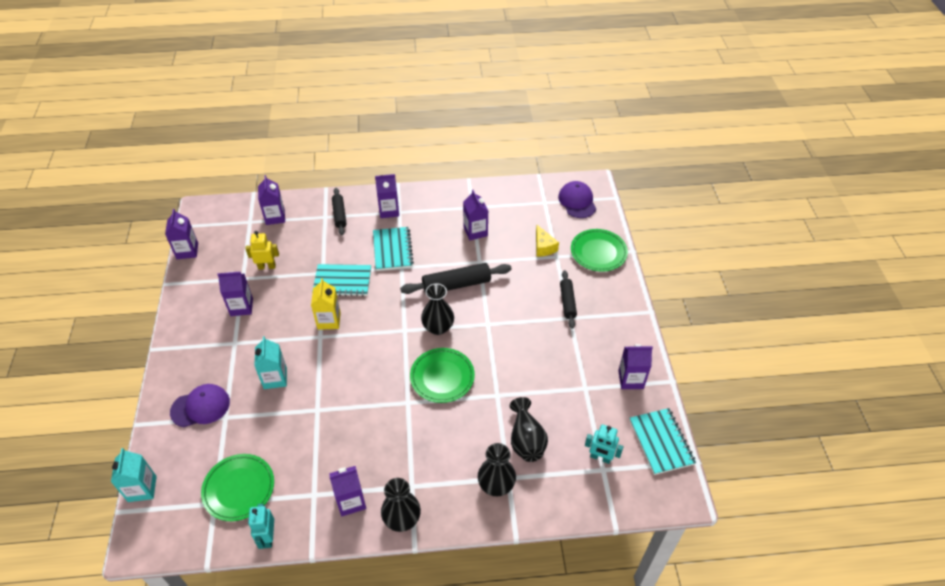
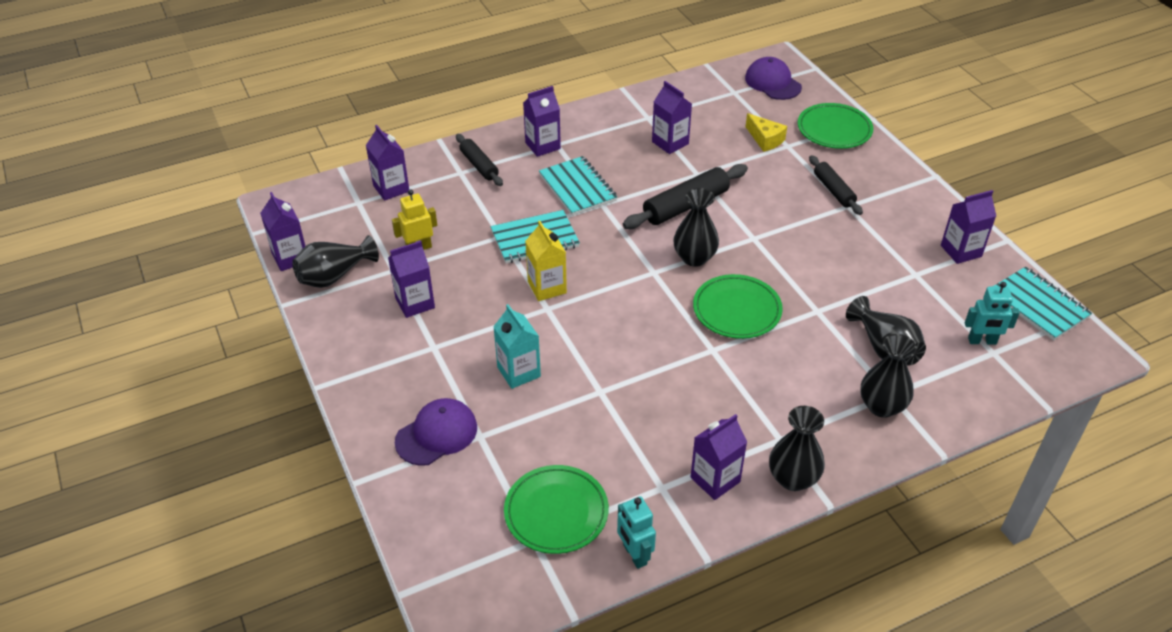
camera: 20 degrees left, 5 degrees down
turquoise carton [111,448,157,502] -> none
none -> black vase [292,235,379,288]

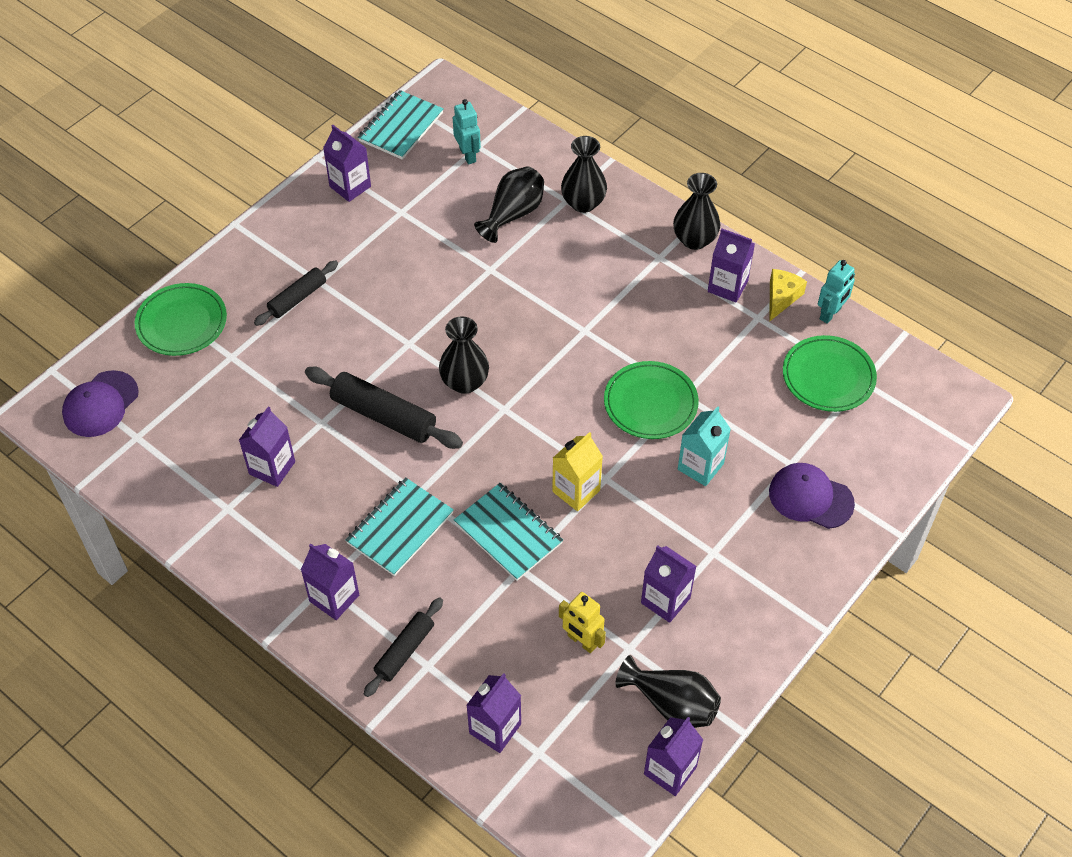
camera: 115 degrees left, 10 degrees up
green plate [693,274,783,339] -> green plate moved to [604,361,699,439]
yellow cheese [746,113,787,152] -> yellow cheese moved to [770,269,807,321]

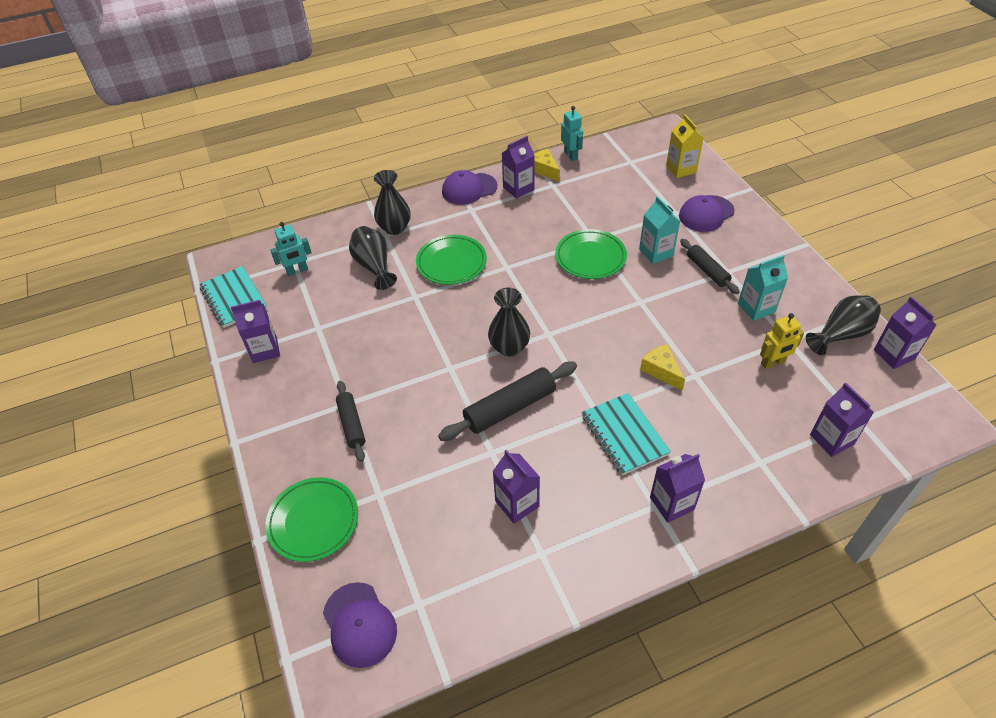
camera: 60 degrees left, 5 degrees down
black rolling pin [364,597,443,697] -> black rolling pin moved to [680,239,739,294]
turquoise robot [453,99,481,164] -> turquoise robot turned 150 degrees clockwise [270,222,312,276]
turquoise notebook [454,483,563,581] -> yellow cheese [640,344,685,390]
yellow carton [552,432,603,511] -> yellow carton moved to [666,114,704,178]
purple carton [641,545,697,623] -> turquoise carton [738,255,788,321]
black vase [673,173,720,250] -> purple cap [442,170,497,205]
green plate [783,335,877,412] -> green plate moved to [416,235,487,285]

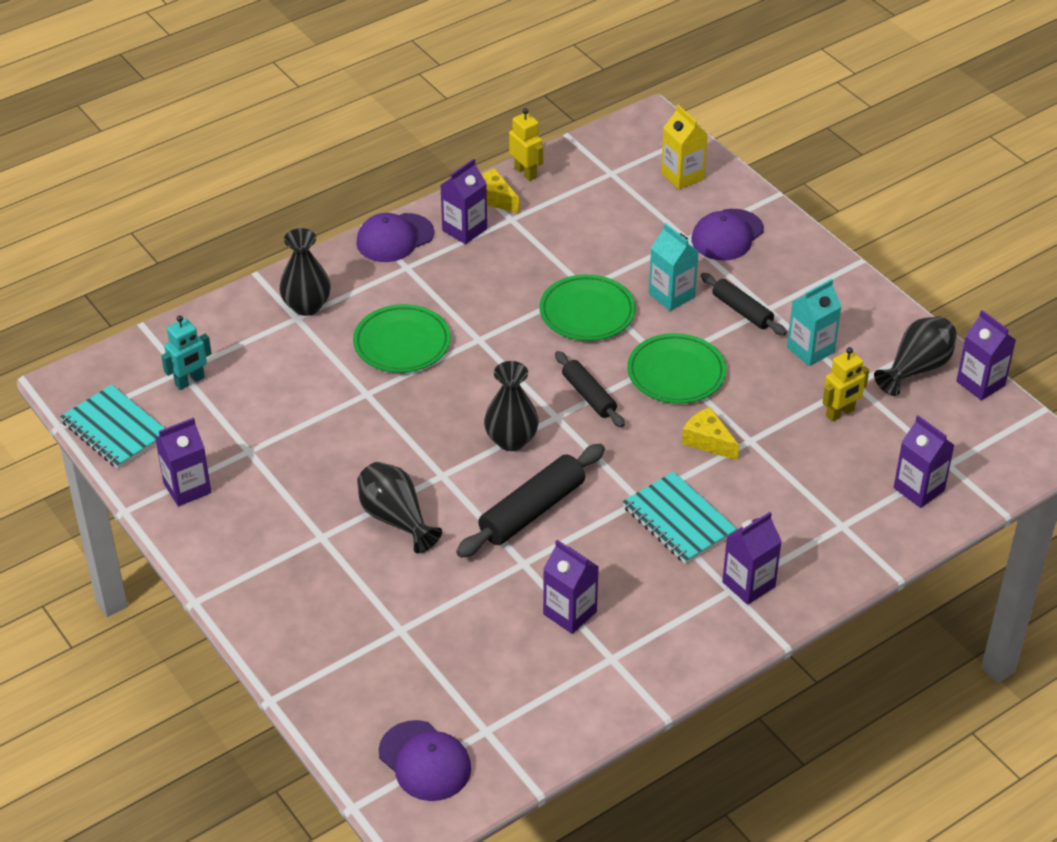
camera: 15 degrees left, 5 degrees down
green plate [265,477,358,562] -> green plate moved to [627,333,726,404]
black rolling pin [336,381,365,462] -> black rolling pin moved to [555,351,625,427]
black vase [349,226,397,290] -> black vase moved to [357,462,442,553]
turquoise robot [561,106,583,161] -> yellow robot [509,108,543,181]

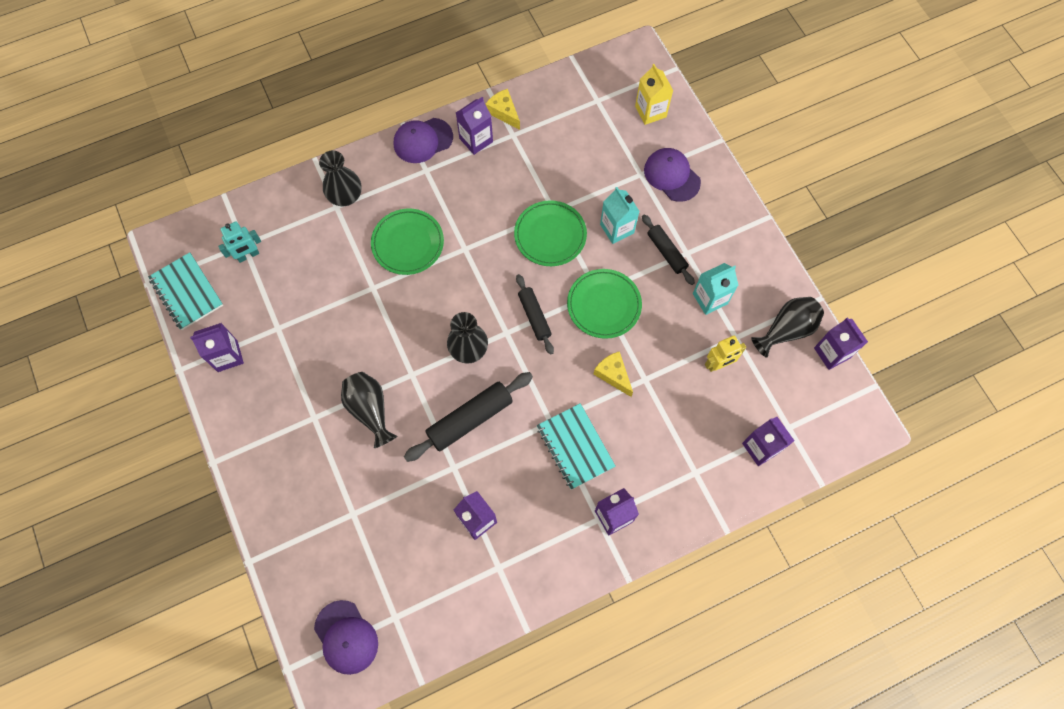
camera: 10 degrees right, 25 degrees up
yellow robot [509,108,543,181] -> none
purple cap [692,209,764,260] -> purple cap turned 90 degrees clockwise [644,148,701,202]

